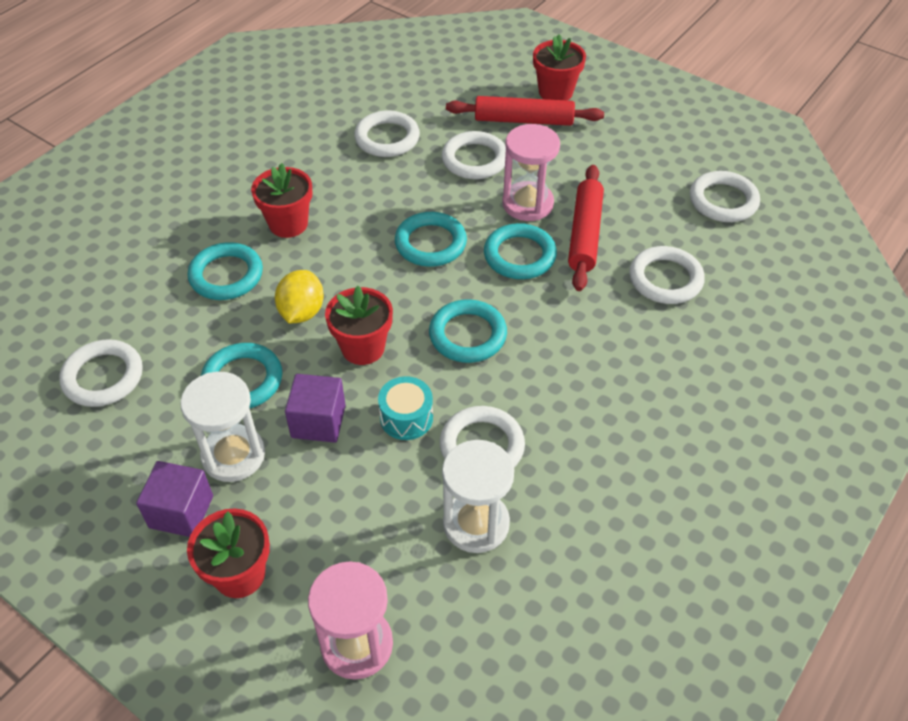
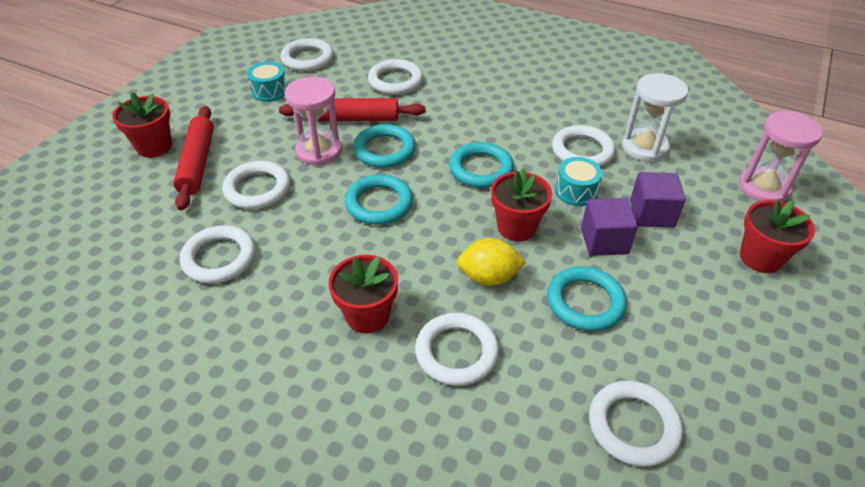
camera: 100 degrees left, 5 degrees down
purple cube [136,461,213,537] -> purple cube moved to [630,172,686,228]
white hourglass [180,372,265,482] -> none
turquoise ring [188,242,263,300] -> white ring [415,313,499,386]
none -> turquoise drum [247,62,287,102]

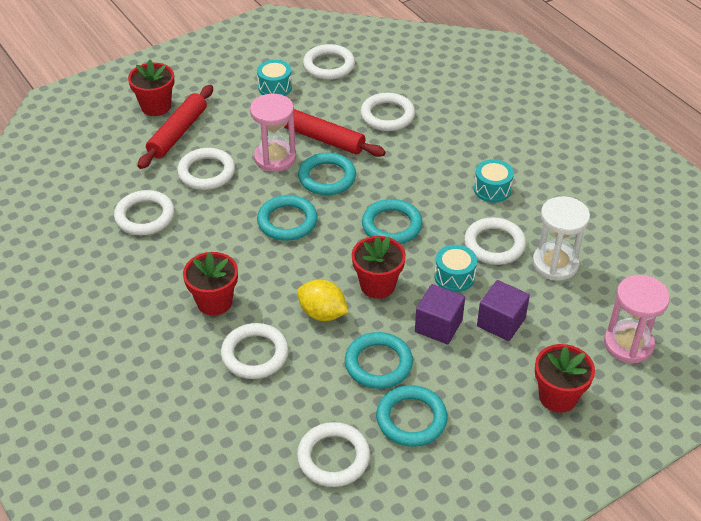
camera: 30 degrees right, 0 degrees up
none -> turquoise ring [376,385,448,447]
none -> turquoise drum [474,159,514,203]

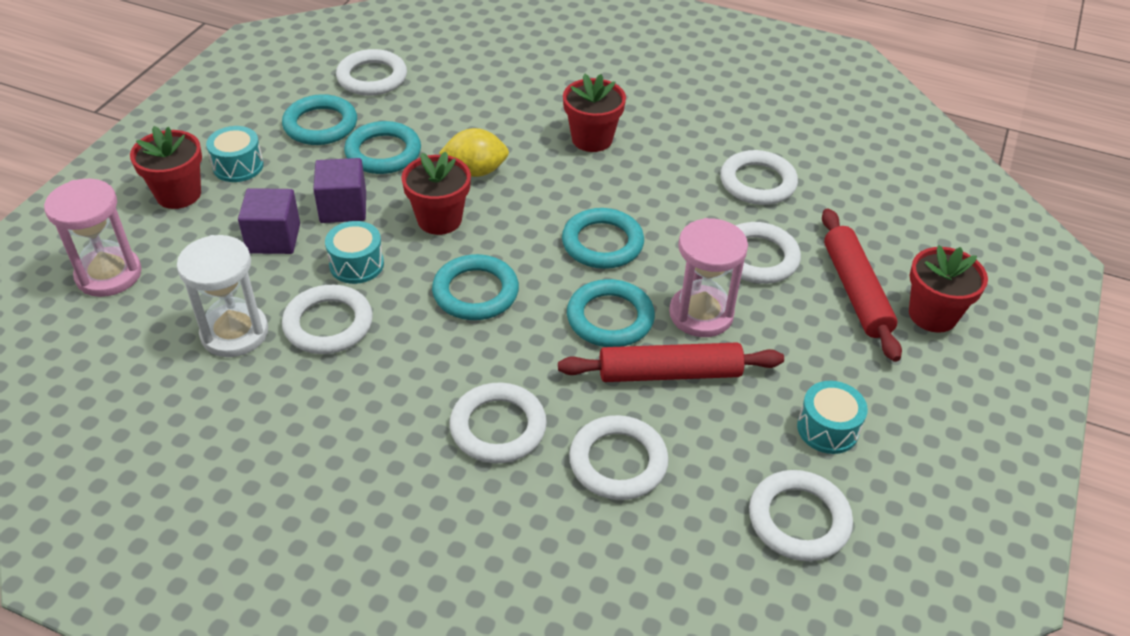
camera: 145 degrees right, 0 degrees up
white ring [221,323,289,379] -> white ring moved to [450,382,547,463]
turquoise drum [474,159,514,203] -> turquoise drum moved to [206,126,264,182]

